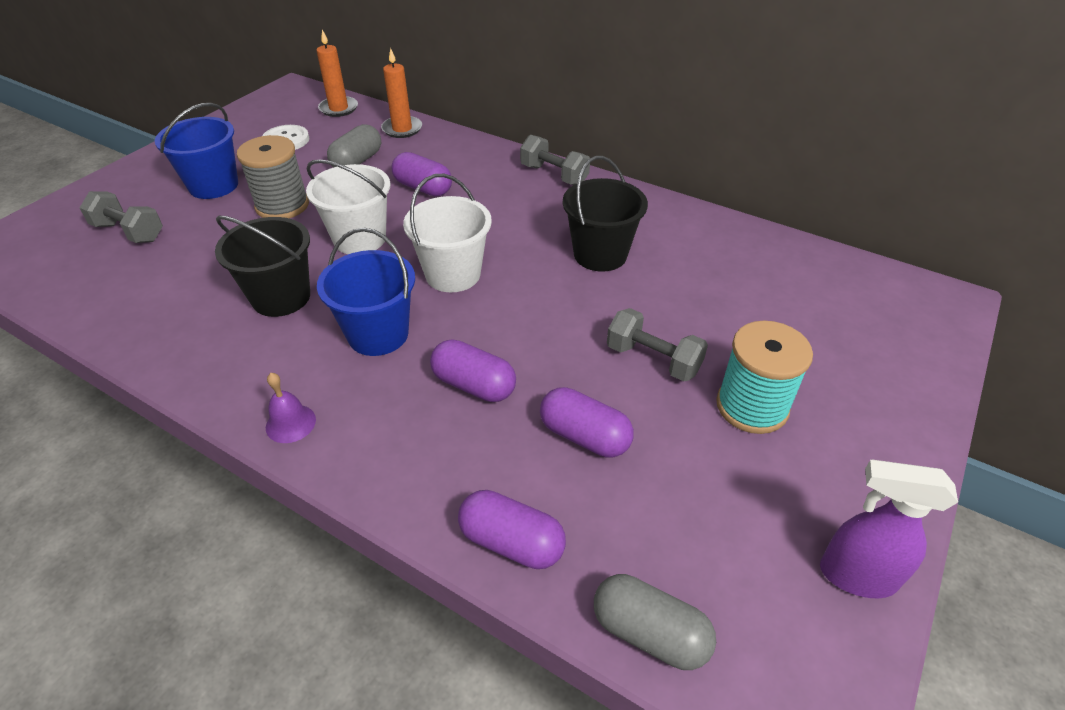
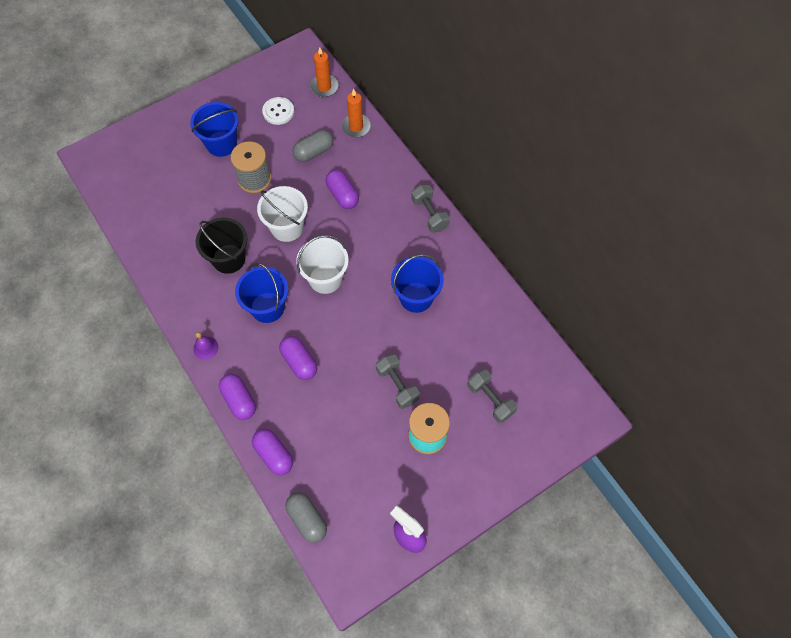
camera: 25 degrees right, 20 degrees up
grey dumbbell [80,191,163,243] -> grey dumbbell moved to [468,369,517,423]
purple capsule [540,387,634,458] -> purple capsule moved to [219,374,256,420]
black bucket [563,156,648,272] -> blue bucket [391,254,444,313]

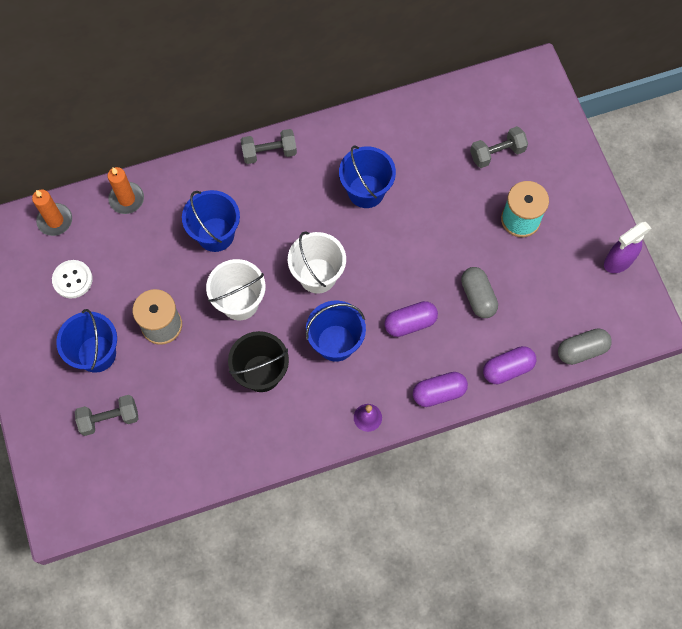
camera: 75 degrees left, 5 degrees up
grey capsule [292,130,333,162] -> grey capsule moved to [461,267,498,318]
purple capsule [326,170,359,209] -> blue bucket [182,190,240,252]
grey dumbbell [376,354,420,409] -> grey dumbbell moved to [75,395,139,436]

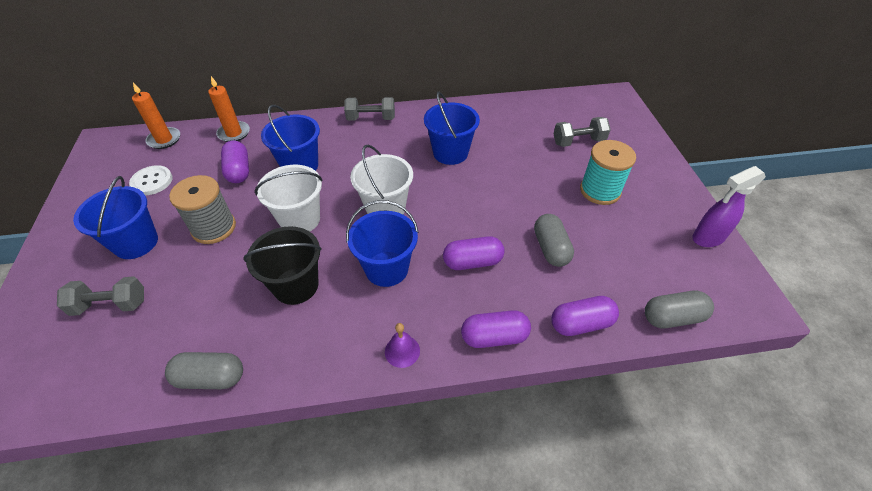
camera: 10 degrees right, 20 degrees down
none -> grey capsule [165,352,243,389]
none -> purple capsule [221,141,249,183]

